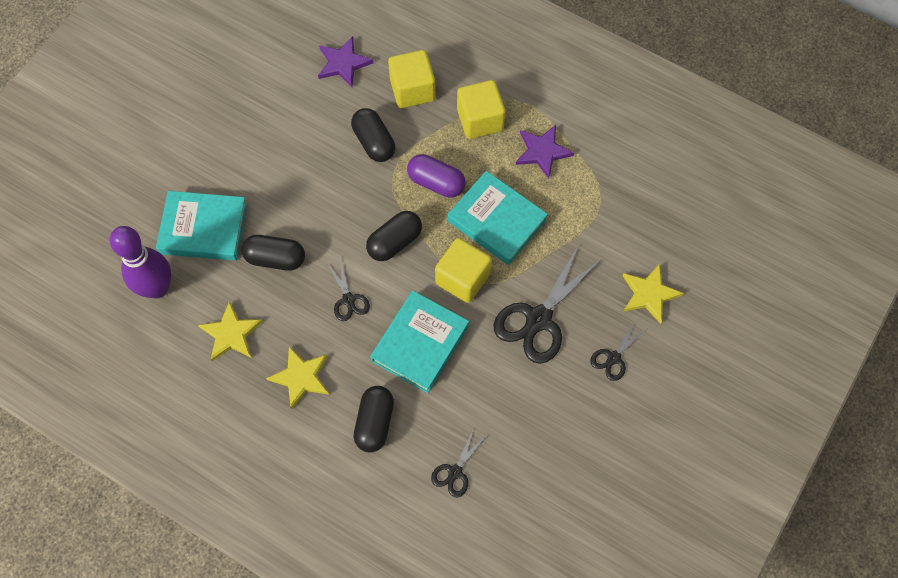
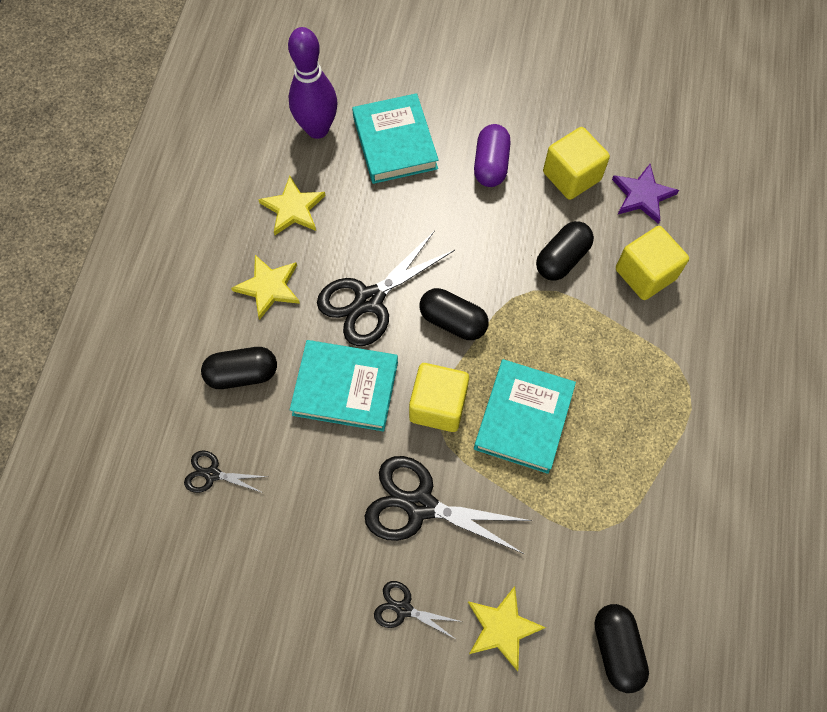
camera: 70 degrees right, 0 degrees up
black capsule [241,235,305,271] -> black capsule moved to [594,604,649,693]
black scissors [328,258,370,321] -> black scissors [317,231,455,346], size x1.96
purple capsule [407,154,465,198] -> purple capsule moved to [474,124,511,187]
yellow cube [457,80,506,139] -> yellow cube moved to [543,127,610,200]
purple star [516,125,574,179] -> none

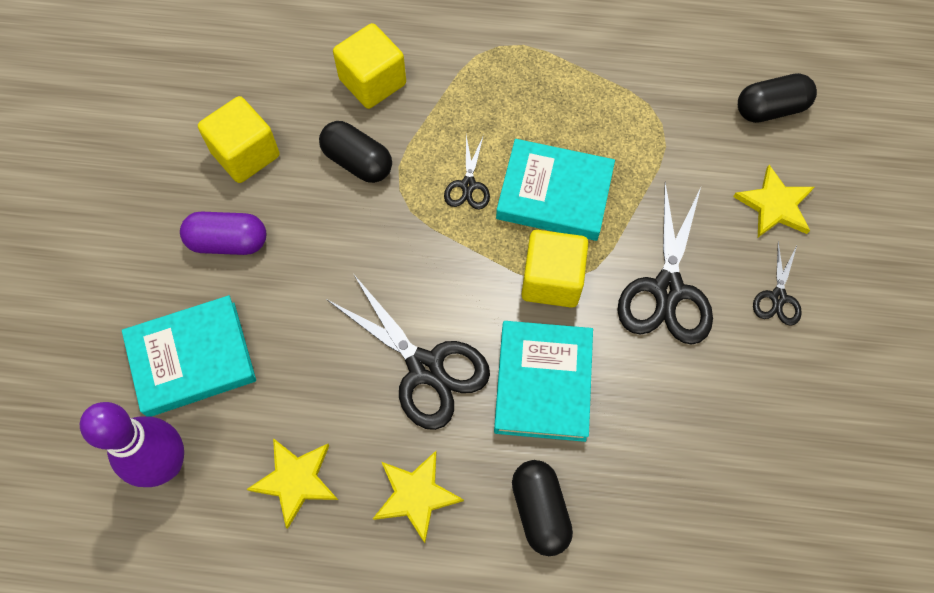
camera: 95 degrees left, 0 degrees up
black scissors [184,450,268,493] -> black scissors moved to [444,135,490,209]
black capsule [419,288,488,340] -> none
purple star [612,164,679,224] -> none

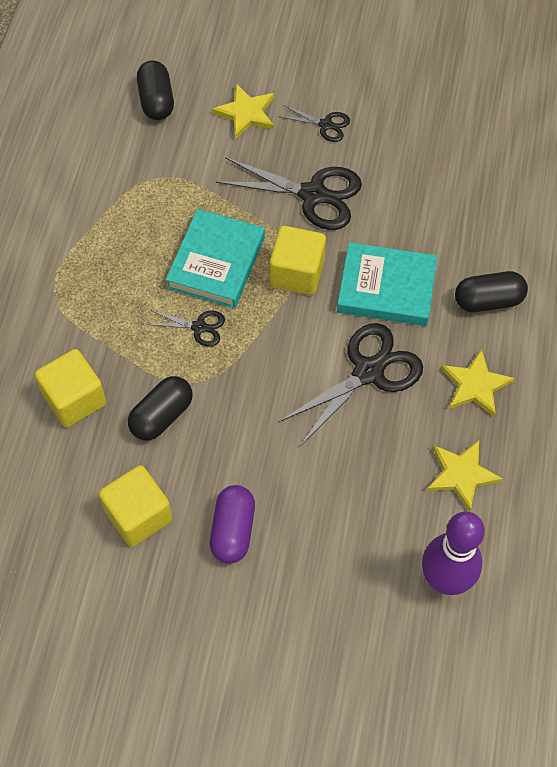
camera: 85 degrees left, 5 degrees down
turquoise book [122,295,256,417] -> none

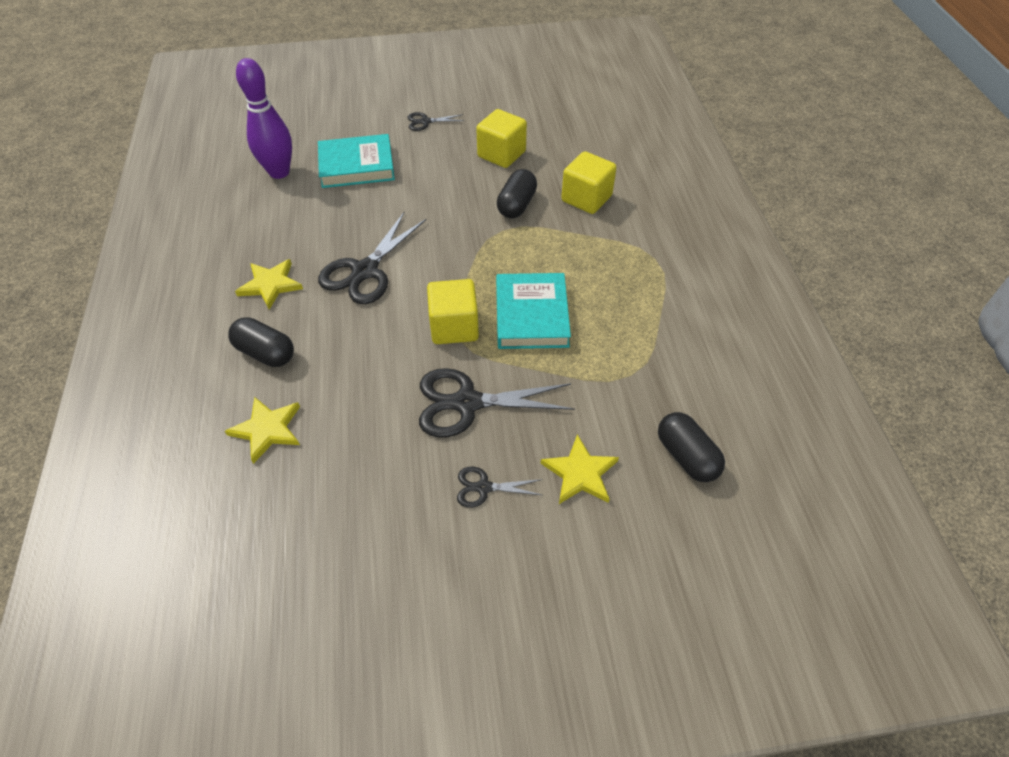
camera: 160 degrees right, 10 degrees down
black scissors [146,310,225,347] -> black scissors moved to [408,112,464,131]
purple capsule [210,485,255,564] -> none
turquoise book [337,242,438,326] -> turquoise book moved to [318,134,395,188]
yellow star [427,440,503,512] -> yellow star moved to [225,397,300,464]
black capsule [455,271,528,312] -> black capsule turned 60 degrees clockwise [228,317,294,367]

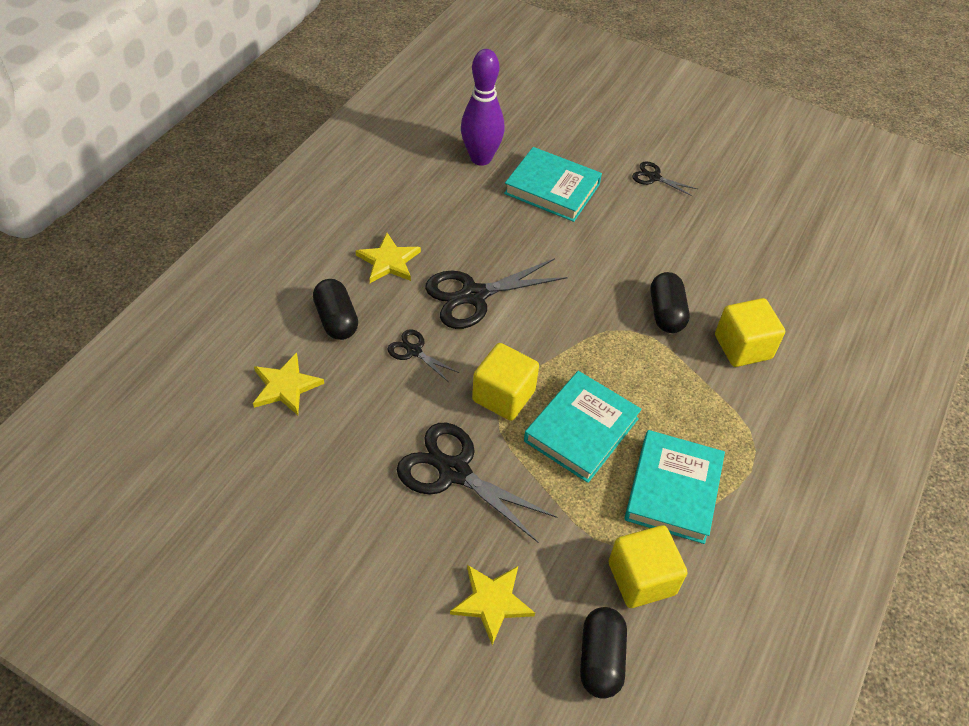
camera: 35 degrees right, 0 degrees up
black scissors [457,467,543,508] -> black scissors moved to [387,329,459,382]
yellow cube [476,109,527,168] -> yellow cube moved to [608,525,688,608]
black capsule [497,169,537,218] -> black capsule turned 60 degrees counterclockwise [650,272,689,333]
none -> turquoise book [625,430,725,544]

